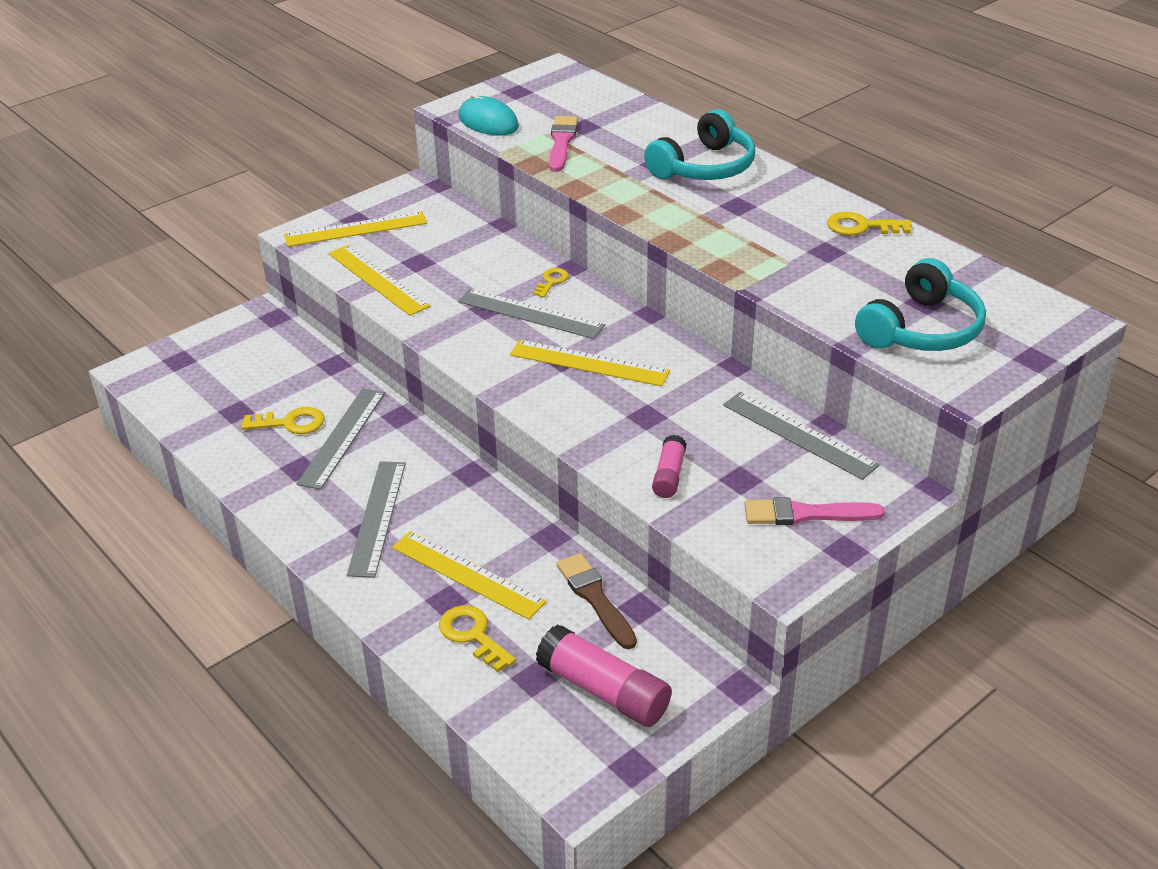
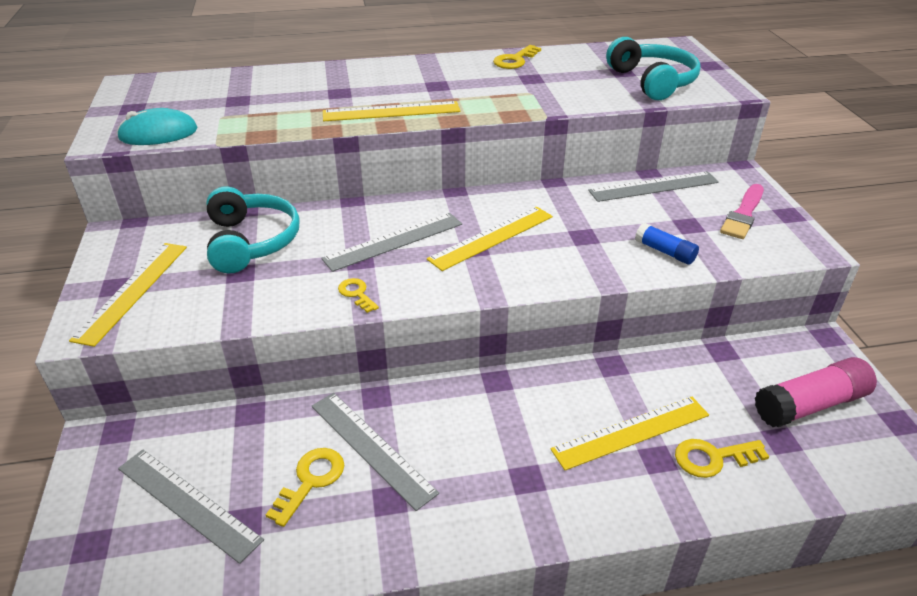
camera: 60 degrees left, 0 degrees up
yellow ruler [328,245,430,316] -> yellow ruler moved to [323,101,460,121]
grey ruler [347,461,406,578] -> grey ruler moved to [118,450,264,564]
yellow key [534,268,569,298] -> yellow key moved to [338,278,379,313]
pink brush [549,116,578,172] -> none
brown brush [556,553,637,649] -> none
turquoise headphones [644,109,755,180] -> turquoise headphones moved to [206,186,300,273]
pink glue stick [652,435,687,498] -> blue glue stick [635,223,699,265]

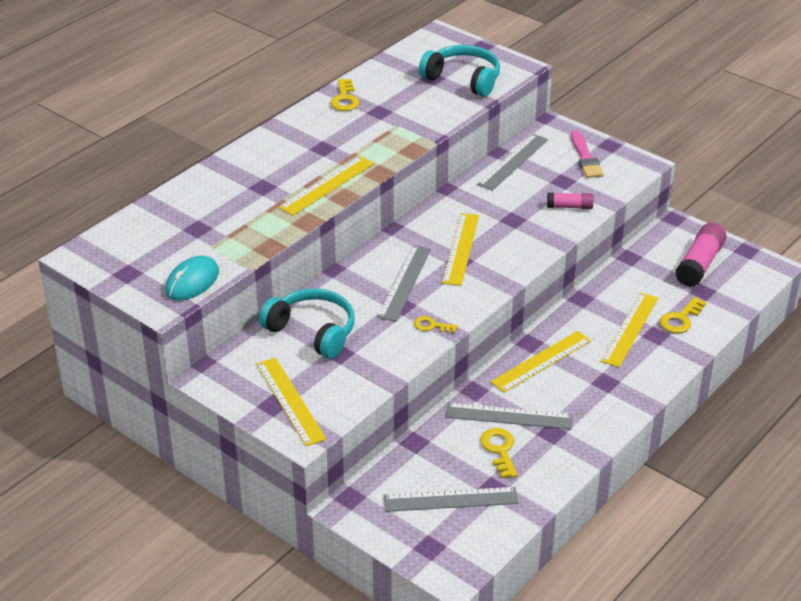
camera: 40 degrees left, 0 degrees up
blue glue stick [635,223,699,265] -> pink glue stick [547,193,594,209]
none -> yellow ruler [491,331,591,393]

